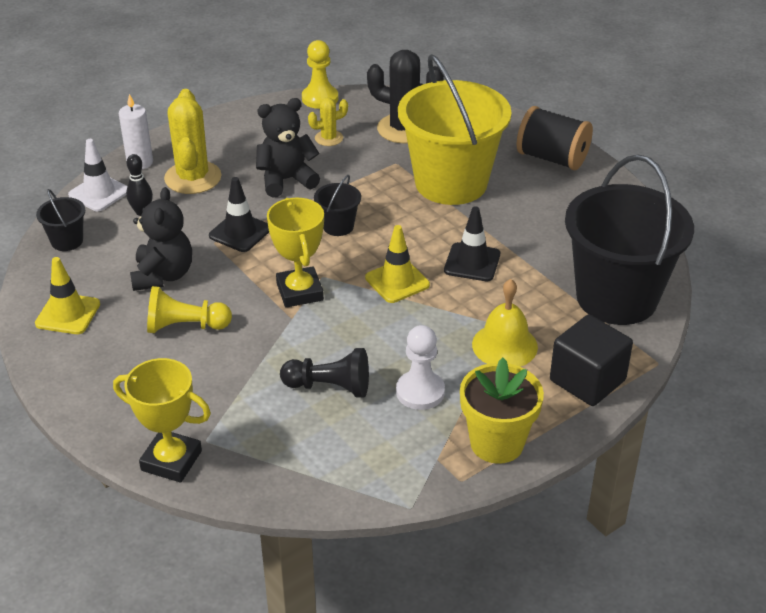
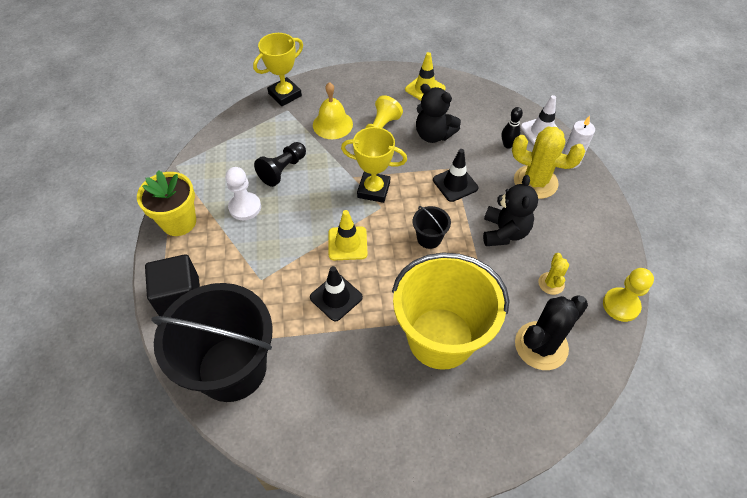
camera: 120 degrees right, 15 degrees up
black bucket [36,189,85,251] -> none
yellow bell [472,279,538,367] -> yellow bell moved to [313,82,353,139]
black spool [517,106,593,170] -> none

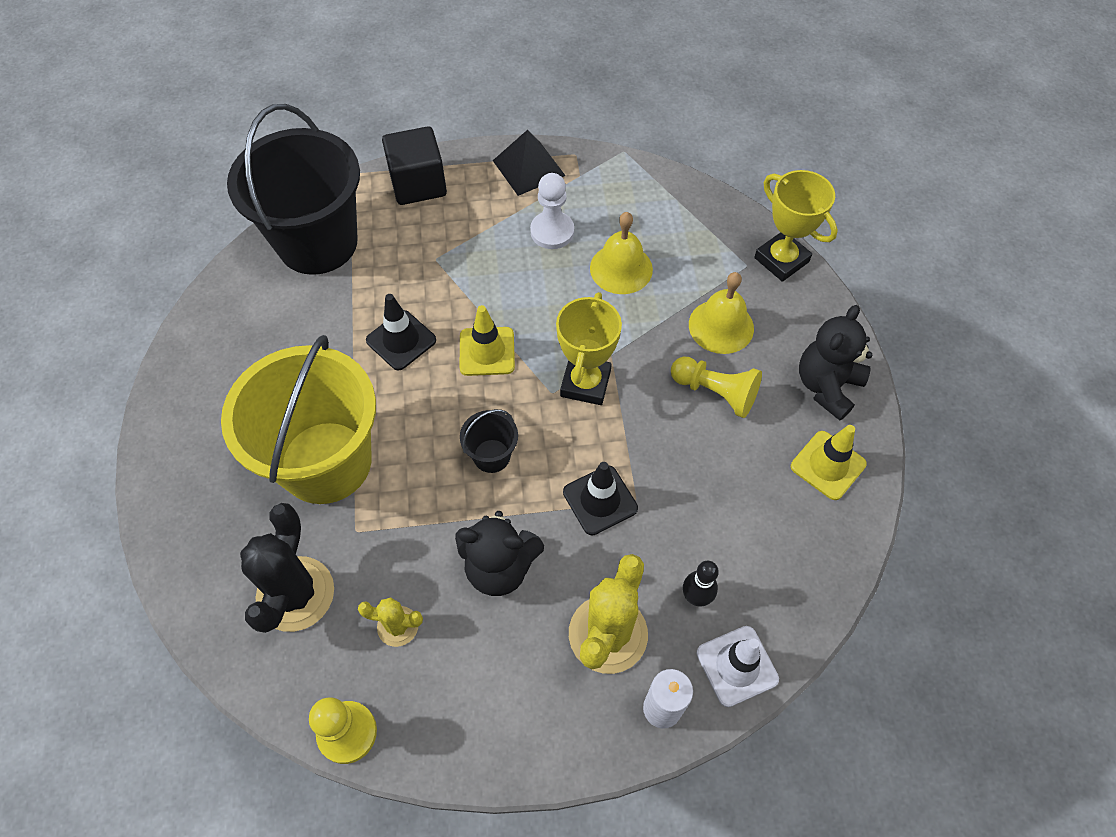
camera: 90 degrees right, 5 degrees up
yellow flower pot [137,170,196,236] -> black pyramid [493,130,566,196]
black pawn [254,142,306,187] -> yellow bell [590,212,653,294]
black teddy bear [416,84,461,143] -> black teddy bear moved to [799,305,872,421]
black cactus [515,295,588,370] -> black cactus turned 45 degrees clockwise [240,503,334,633]

